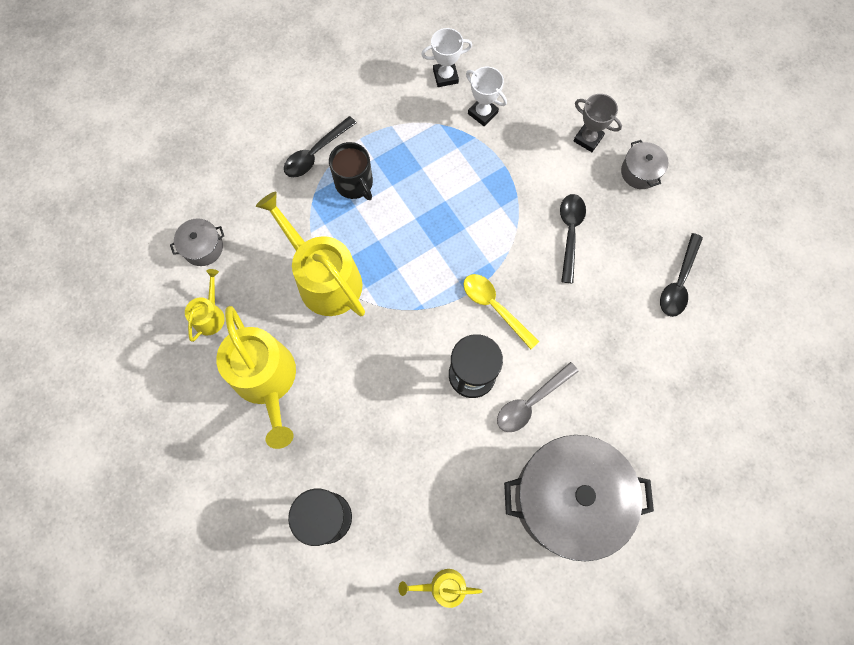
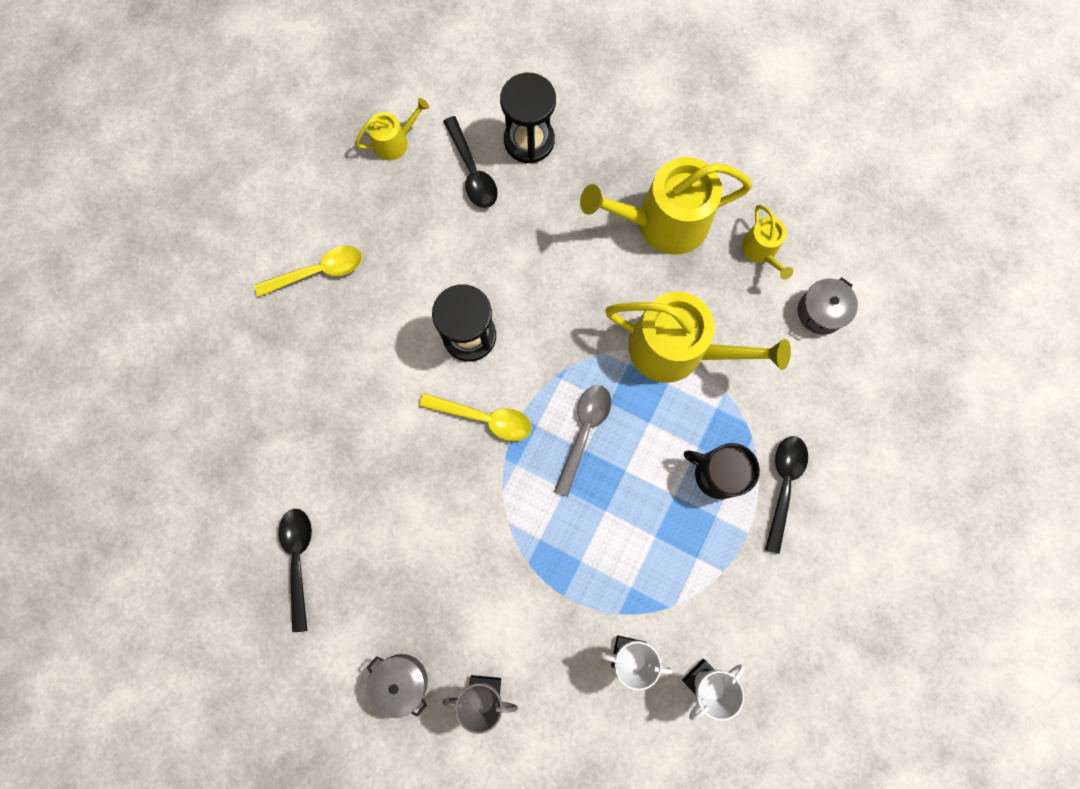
camera: 150 degrees right, 5 degrees up
yellow watering can [216,306,296,449] -> yellow watering can turned 45 degrees counterclockwise [580,157,752,255]
grey spoon [497,362,579,432] -> grey spoon moved to [554,385,611,497]
grey pot [504,435,654,561] -> yellow spoon [254,246,362,297]
black spoon [560,194,586,283] -> black spoon moved to [443,116,498,208]

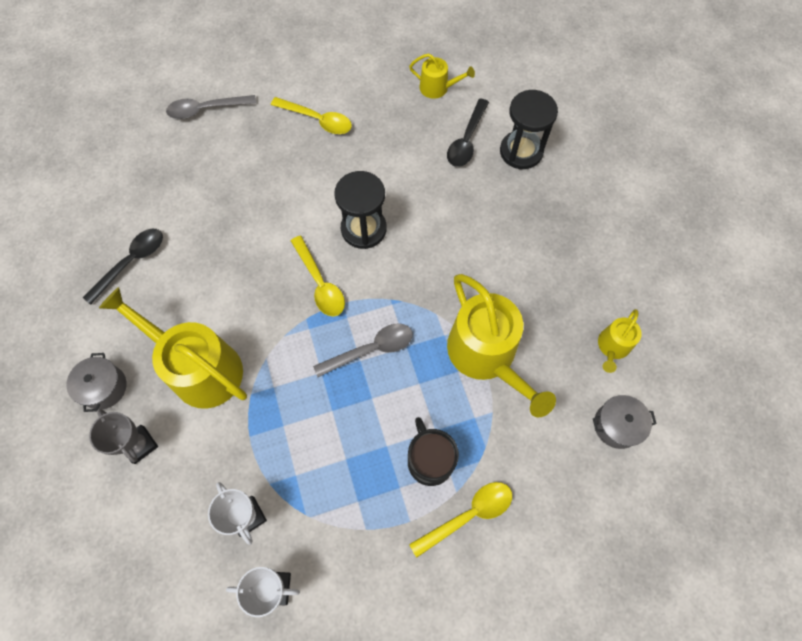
camera: 45 degrees right, 10 degrees down
yellow watering can [580,157,752,255] -> yellow watering can moved to [99,287,247,409]
black spoon [765,436,808,554] -> yellow spoon [409,482,512,558]
none -> grey spoon [166,95,256,119]

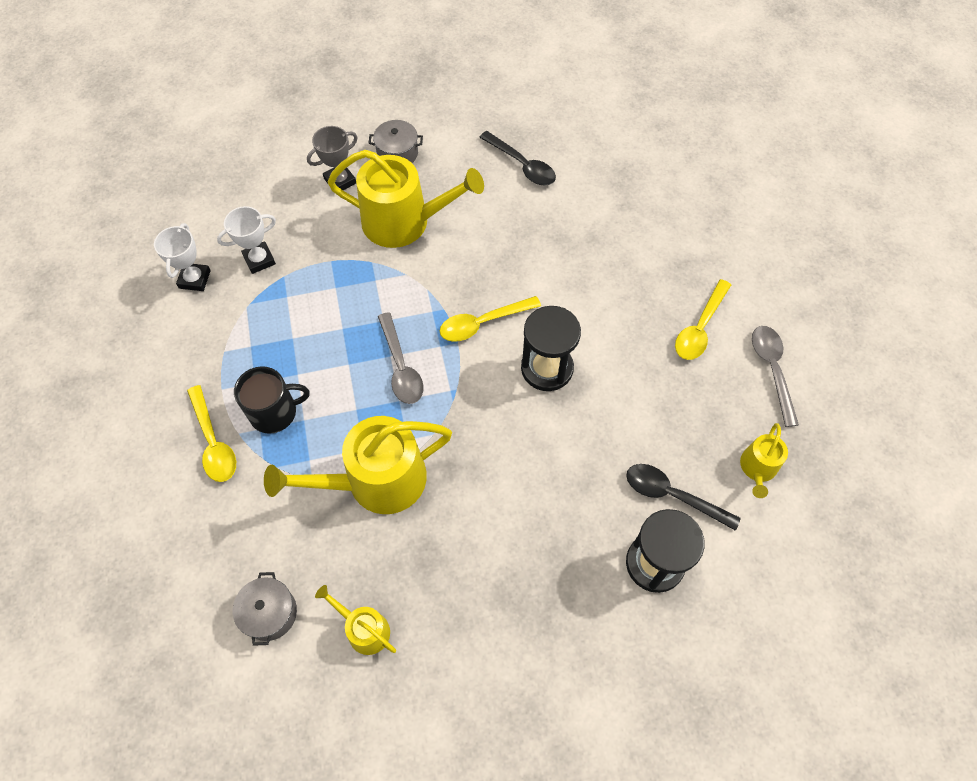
camera: 95 degrees right, 5 degrees down
yellow watering can [99,287,247,409] -> yellow watering can turned 60 degrees clockwise [328,150,484,248]
grey spoon [166,95,256,119] -> grey spoon moved to [752,326,799,427]

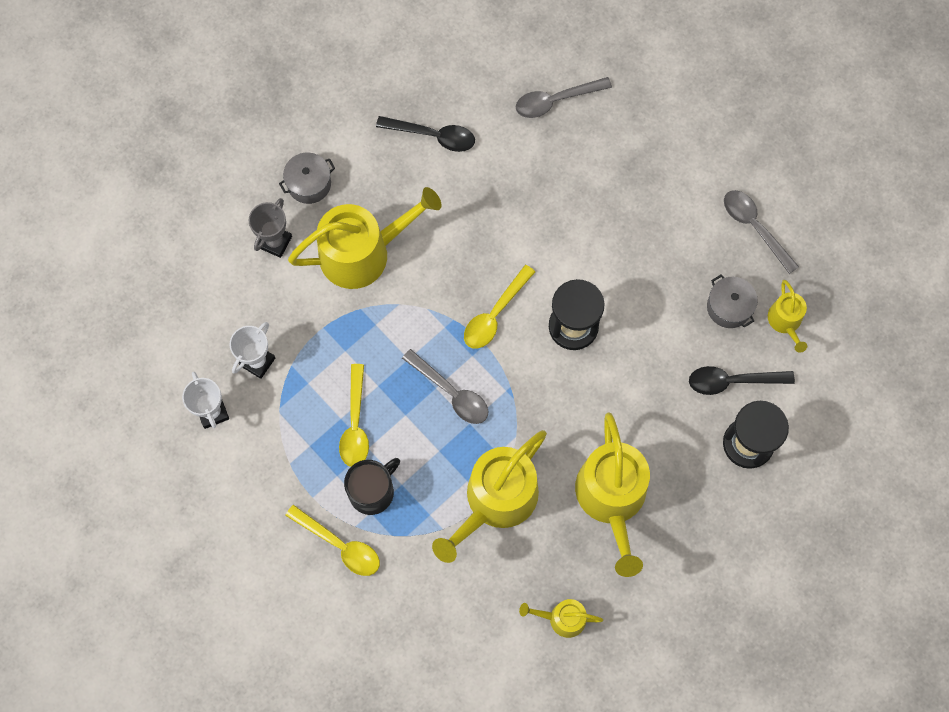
camera: 30 degrees left, 10 degrees up
grey pot [233,572,297,646] -> grey pot moved to [707,274,758,328]
yellow spoon [675,279,731,360] -> yellow spoon moved to [339,364,369,467]
none -> grey spoon [515,77,612,118]
none -> yellow watering can [575,412,650,577]

